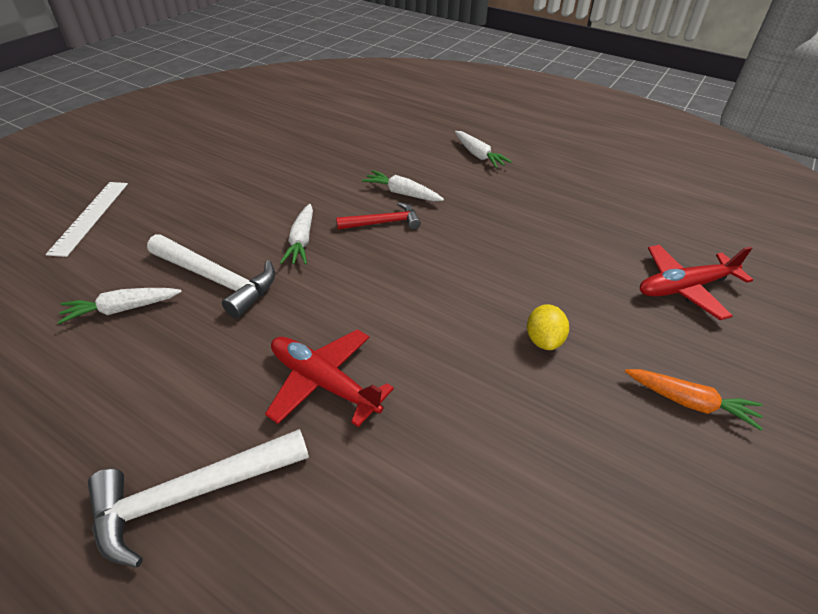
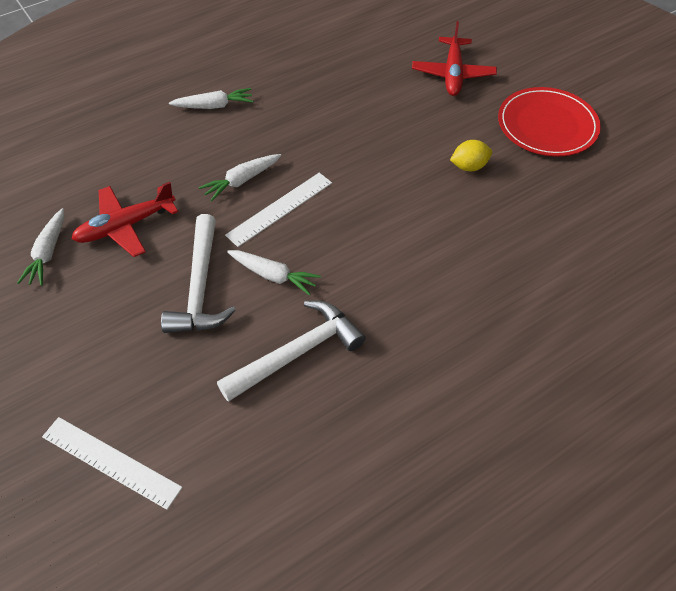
camera: 65 degrees left, 10 degrees up
white carrot [58,288,182,324] -> white carrot moved to [17,208,64,286]
white hammer [88,429,309,568] -> white hammer moved to [161,214,236,333]
red plane [265,329,394,427] -> red plane moved to [71,182,178,257]
red hammer [336,202,421,229] -> white ruler [225,173,332,247]
yellow lemon [527,304,569,350] -> yellow lemon turned 45 degrees counterclockwise [450,140,492,171]
orange carrot [625,369,763,431] -> red plate [498,87,601,156]

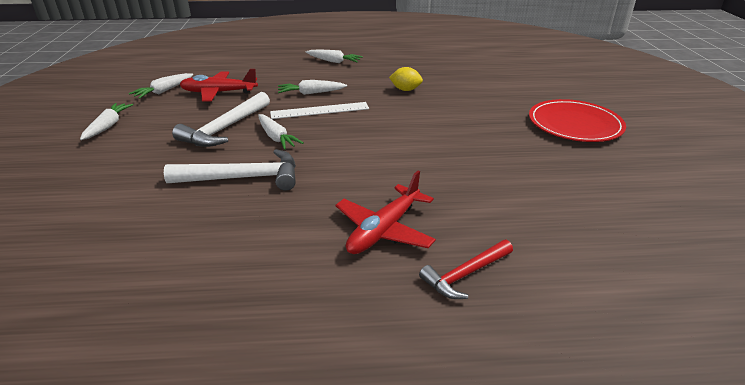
camera: 30 degrees right, 20 degrees down
white ruler [42,417,183,510] -> none
red plane [412,21,497,96] -> red plane moved to [335,171,436,254]
yellow lemon [450,140,492,171] -> yellow lemon moved to [389,67,423,91]
none -> white carrot [80,103,133,140]
none -> red hammer [419,240,513,299]

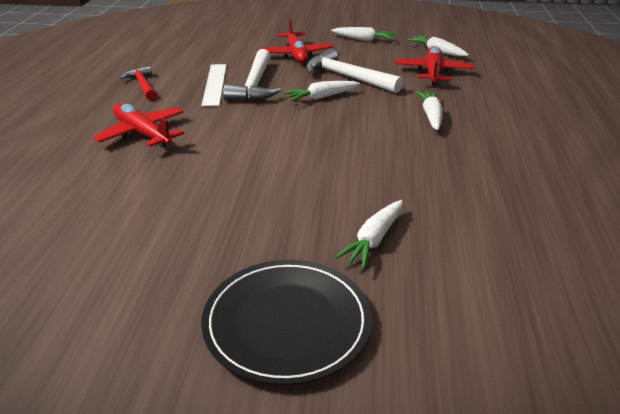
camera: 100 degrees right, 0 degrees up
white ruler [270,102,369,119] -> white ruler moved to [201,64,226,106]
white carrot [306,50,363,63] -> white carrot moved to [335,200,403,269]
yellow lemon [389,67,423,91] -> none
red hammer [419,240,513,299] -> red hammer moved to [120,66,156,100]
red plate [529,99,626,142] -> black plate [201,260,372,385]
none -> red plane [260,18,333,63]

